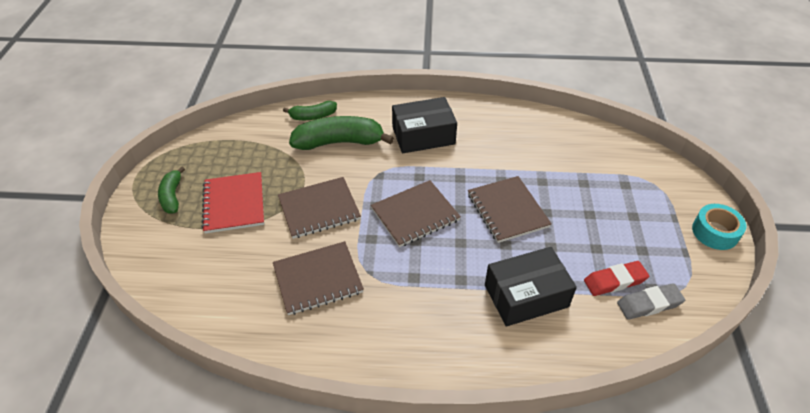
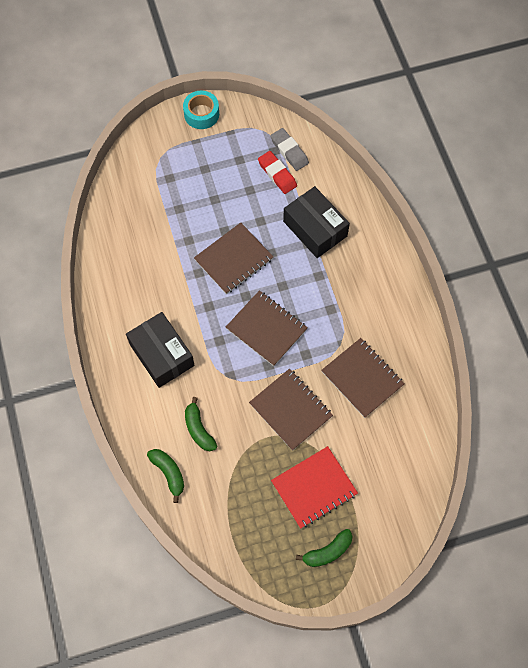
camera: 110 degrees left, 20 degrees up
green banana [289,116,394,150] -> green banana [185,397,217,451], size x0.55

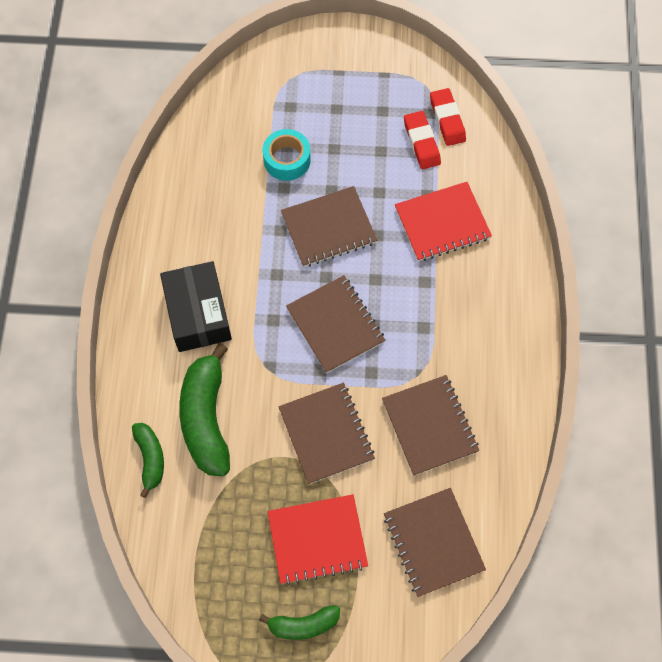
camera: 20 degrees right, 0 degrees up
turquoise tape [183,91,219,129] -> turquoise tape moved to [262,129,311,181]
green banana [185,397,217,451] -> green banana [179,343,230,476], size x1.81
grey eraser [270,128,309,171] -> red eraser [430,88,466,146]
black box [283,186,350,258] -> red notebook [395,182,492,261]
none -> brown notebook [384,488,486,597]

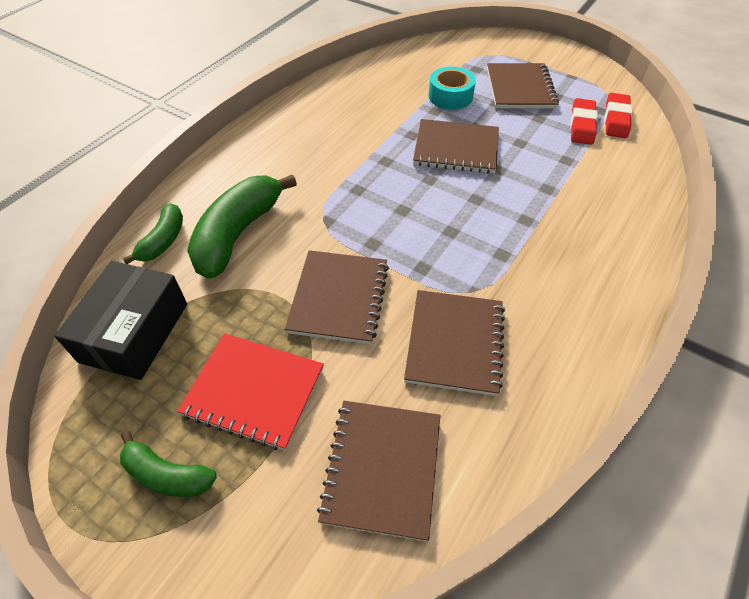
camera: 30 degrees right, 15 degrees down
black box [160,261,232,352] -> black box moved to [55,261,187,380]
brown notebook [286,275,385,373] -> brown notebook moved to [487,63,559,109]
red notebook [395,182,492,261] -> none

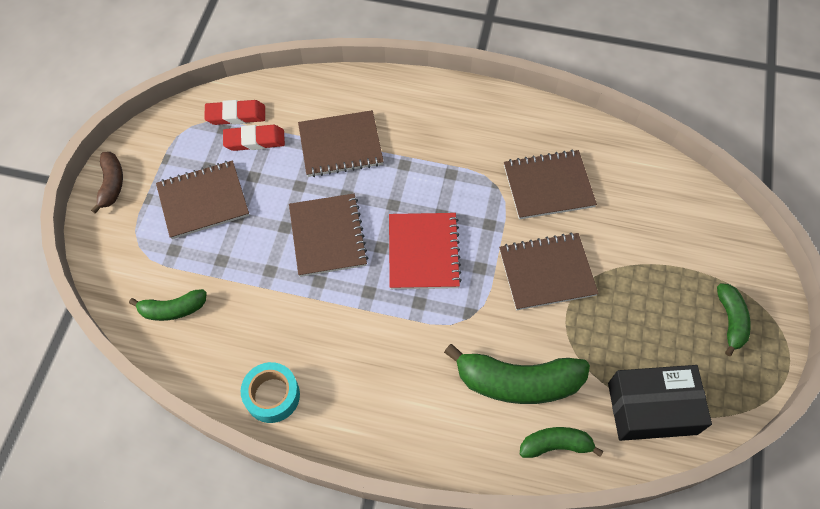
camera: 110 degrees left, 10 degrees up
red notebook [177,333,324,451] -> red notebook moved to [389,213,462,289]
brown notebook [317,401,440,541] -> brown notebook moved to [298,110,384,177]
turquoise tape [428,67,476,110] -> turquoise tape moved to [241,362,300,423]
none -> brown banana [91,152,123,214]
none -> green banana [129,289,207,321]

